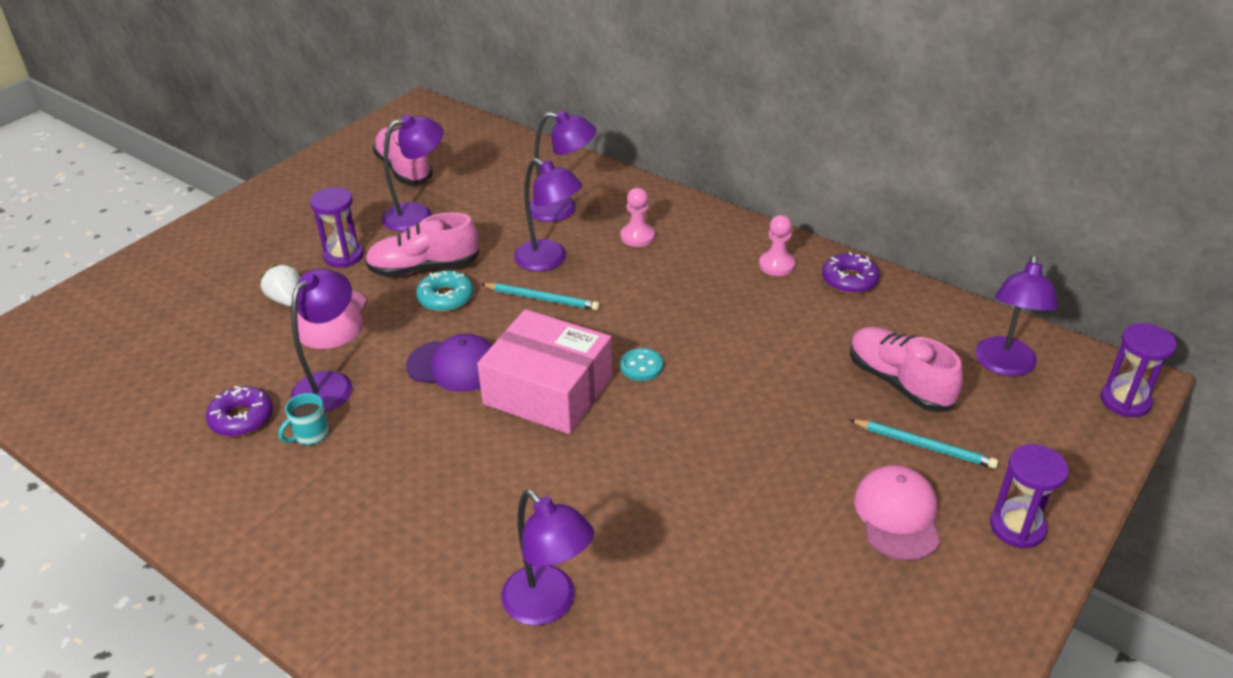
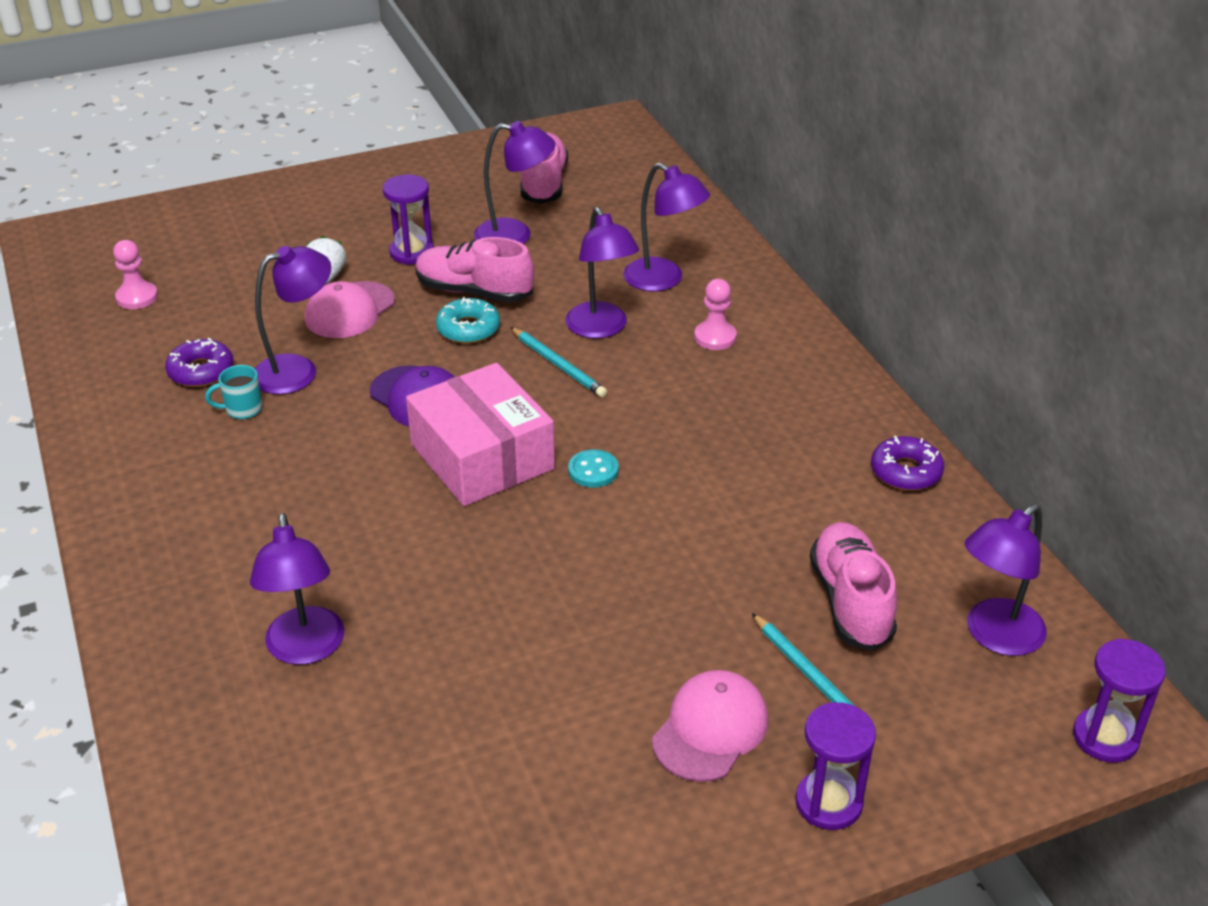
camera: 30 degrees right, 0 degrees up
pink pawn [759,215,796,276] -> pink pawn moved to [113,240,158,309]

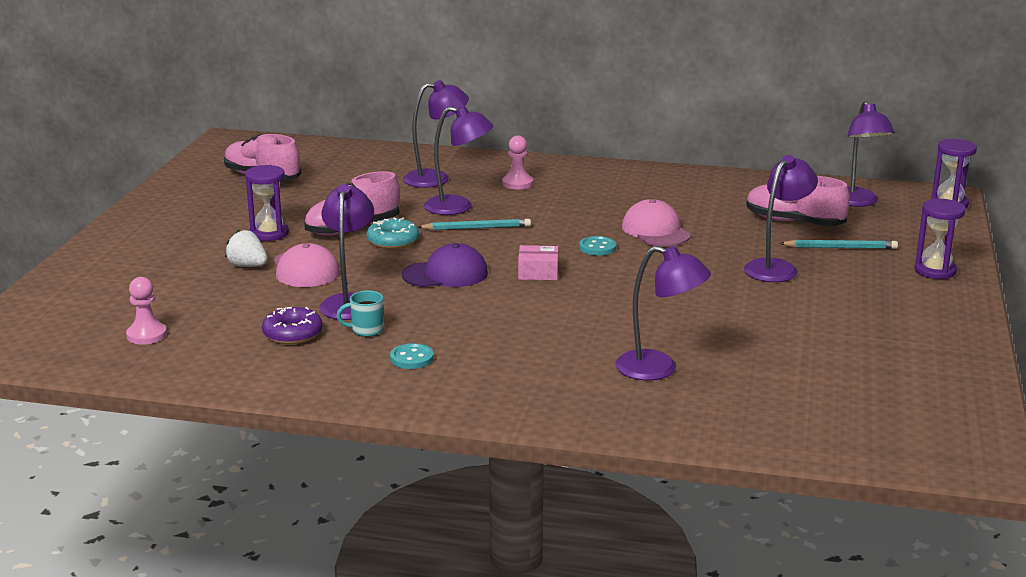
camera: 55 degrees left, 15 degrees down
turquoise mug [205,365,262,419] -> turquoise mug turned 60 degrees clockwise [336,291,384,337]
pink box [406,363,555,506] -> pink box [518,245,558,280], size x0.45
purple lamp [474,121,556,244] -> purple lamp moved to [744,155,818,282]
pink cap [652,670,768,782] -> pink cap moved to [622,199,691,246]
purple donut [871,436,944,491] -> none
none -> turquoise button [390,343,434,369]

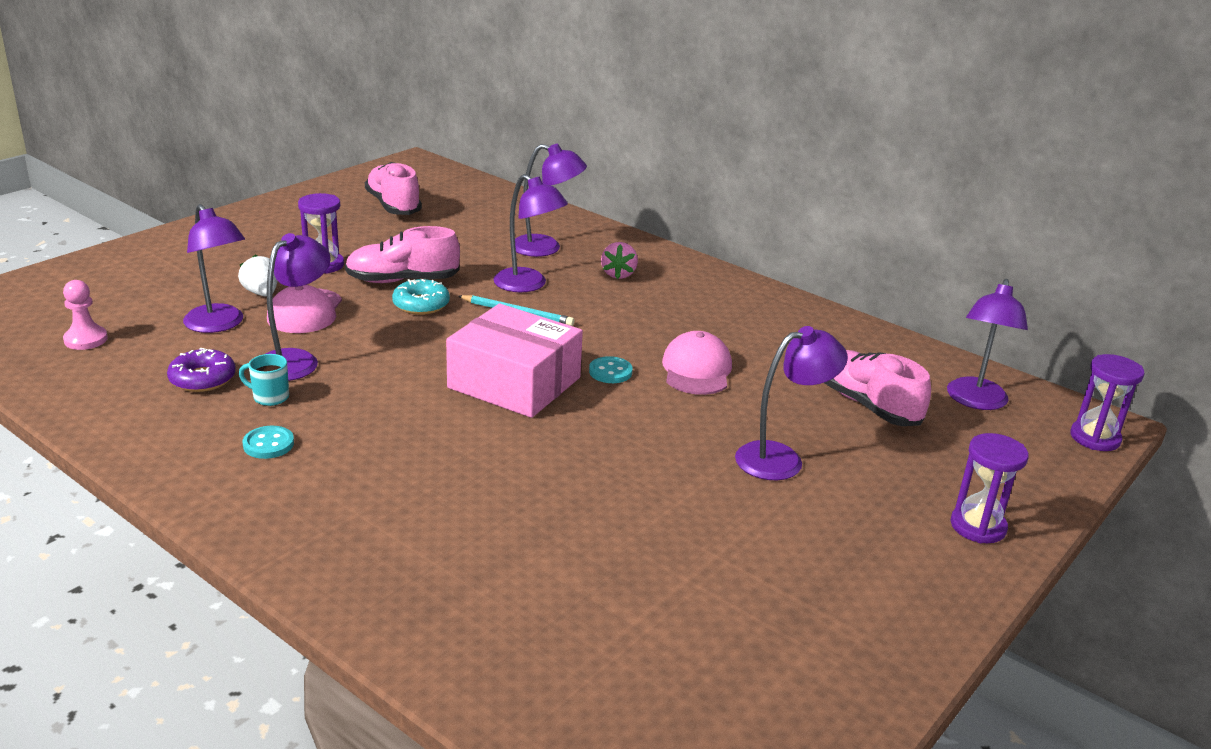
camera: 25 degrees right, 5 degrees up
purple cap [402,243,488,287] -> none
pink pawn [502,136,533,189] -> pink strawberry [601,242,638,279]
pink box [518,245,558,280] -> pink box [446,304,583,418], size x2.23
purple lamp [615,246,711,380] -> purple lamp moved to [183,204,245,333]
turquoise pencil [779,240,898,249] -> none

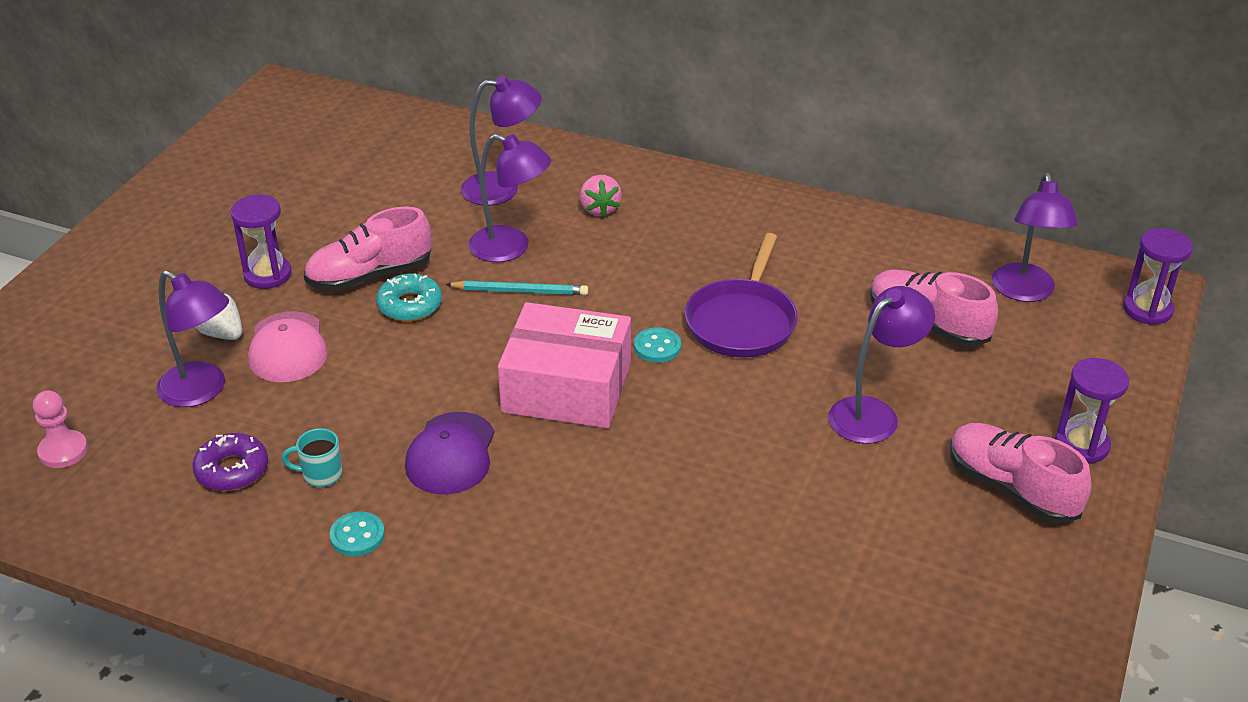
camera: 15 degrees left, 10 degrees up
purple lamp [266,233,331,381] -> none
pink shoe [365,162,422,215] -> pink shoe moved to [950,423,1092,524]
pink cap [662,331,732,395] -> purple pan [685,233,798,358]
none -> purple cap [405,412,495,495]

